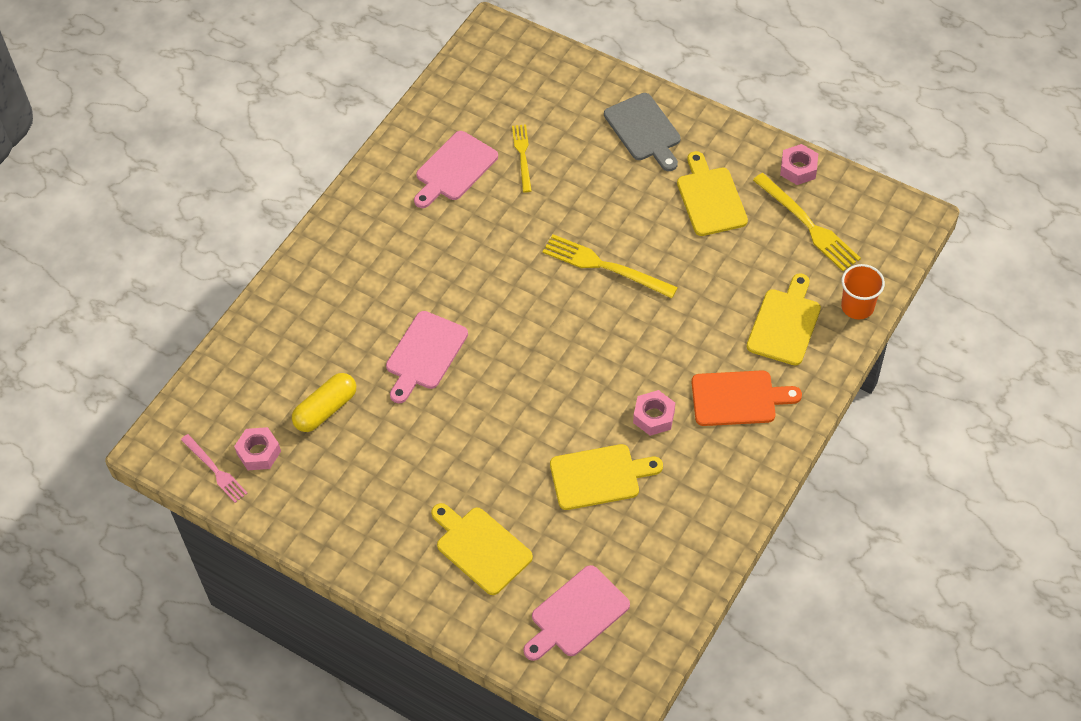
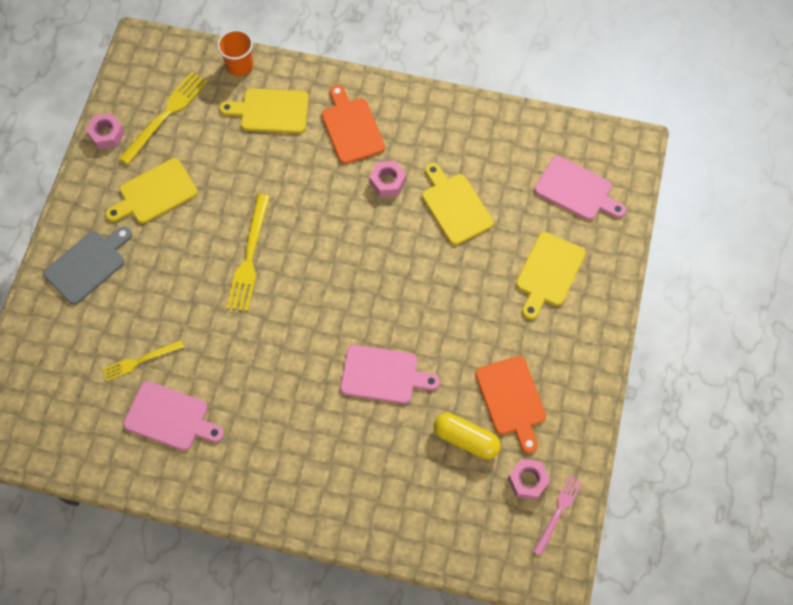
camera: 110 degrees left, 10 degrees up
none -> orange cutting board [475,356,546,454]

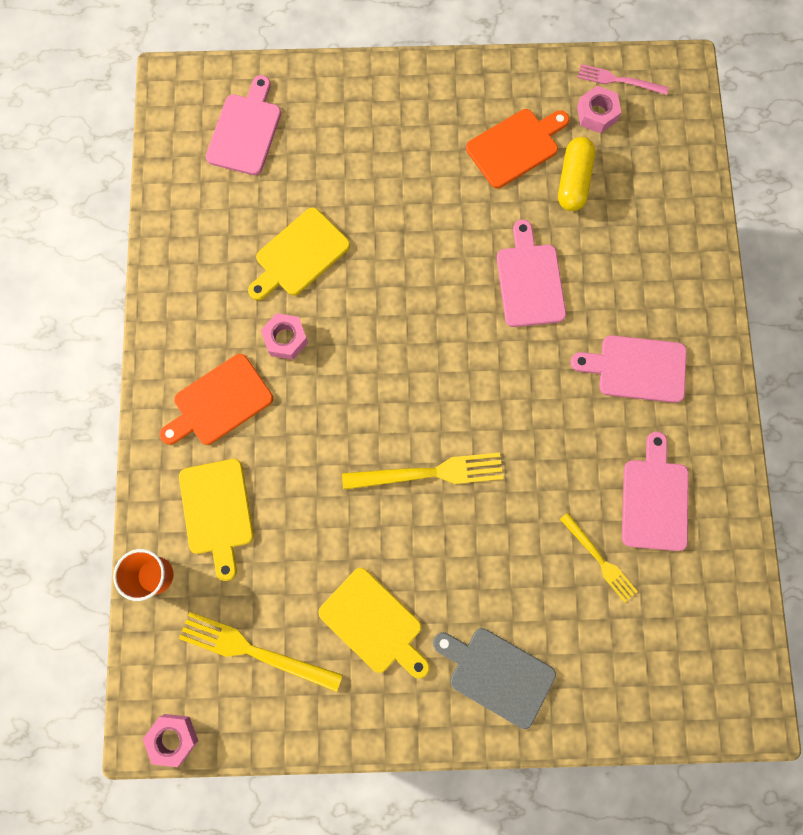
camera: 105 degrees left, 10 degrees up
pink nut [86,113,125,149] -> pink nut moved to [143,714,198,767]
yellow cutting board [516,232,586,320] -> none
none -> pink cutting board [571,335,687,403]

